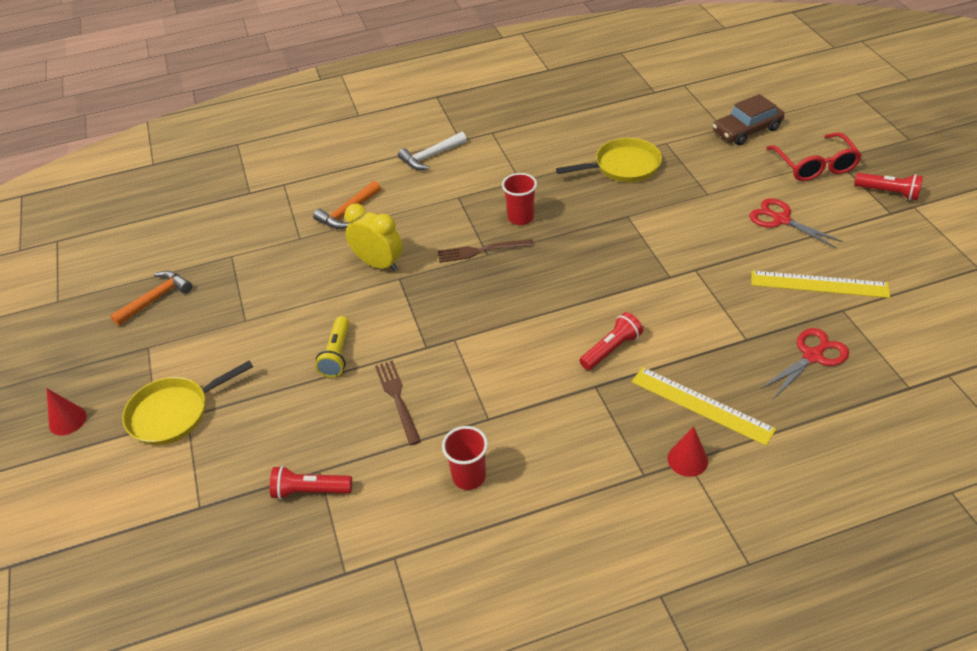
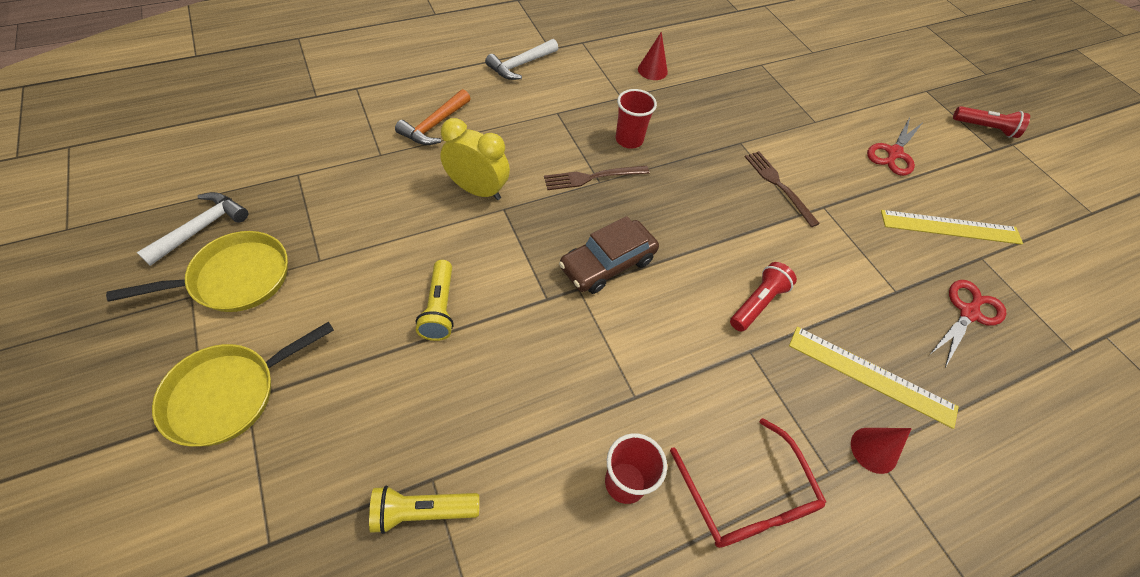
camera: 15 degrees left, 10 degrees up
red cone [47,389,87,436] -> red cone moved to [638,32,668,80]
orange hammer [110,271,192,326] -> white hammer [137,192,248,266]
red flashlight [270,466,352,500] -> yellow flashlight [369,486,479,534]
brown fork [375,360,421,445] -> brown fork moved to [745,151,820,227]
yellow pan [556,138,662,182] -> yellow pan moved to [106,231,288,312]
brown car [713,94,784,145] -> brown car moved to [559,216,659,294]
red scissors [749,198,844,249] -> red scissors turned 90 degrees counterclockwise [867,117,923,176]
red glasses [766,132,862,181] -> red glasses moved to [670,418,826,548]

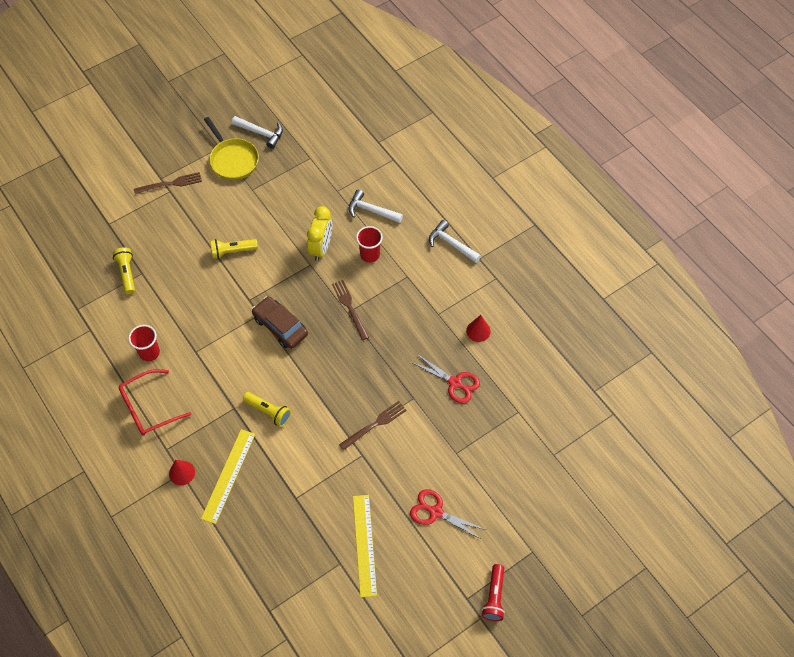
camera: 85 degrees right, 5 degrees up
yellow pan [152,322,334,447] -> brown fork [134,172,202,194]
orange hammer [395,89,471,145] -> white hammer [349,190,403,223]
red cup [616,89,657,149] -> red cup moved to [356,226,383,263]
red flashlight [730,262,797,332] -> yellow flashlight [243,392,291,427]
red scissors [930,280,1006,367] -> red scissors moved to [411,354,480,404]

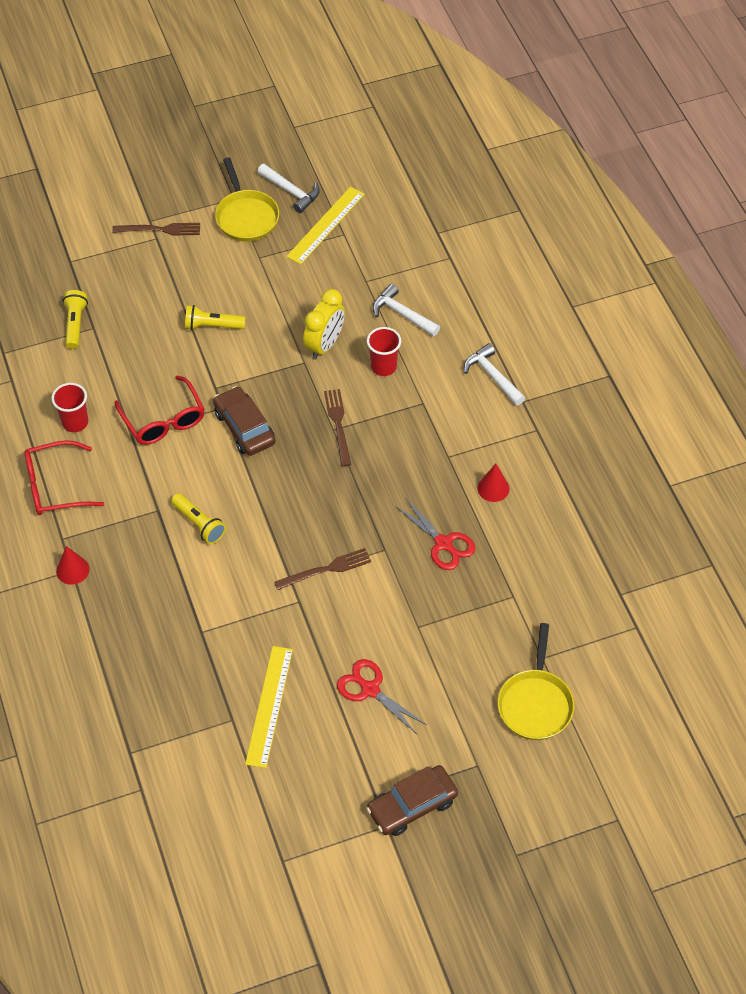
camera: 15 degrees right, 5 degrees down
yellow ruler [201,429,255,524] -> yellow ruler moved to [286,187,365,265]
red flashlight [482,564,505,621] -> brown car [366,765,458,836]
none -> red glasses [115,375,205,445]
none -> yellow pan [498,623,574,740]

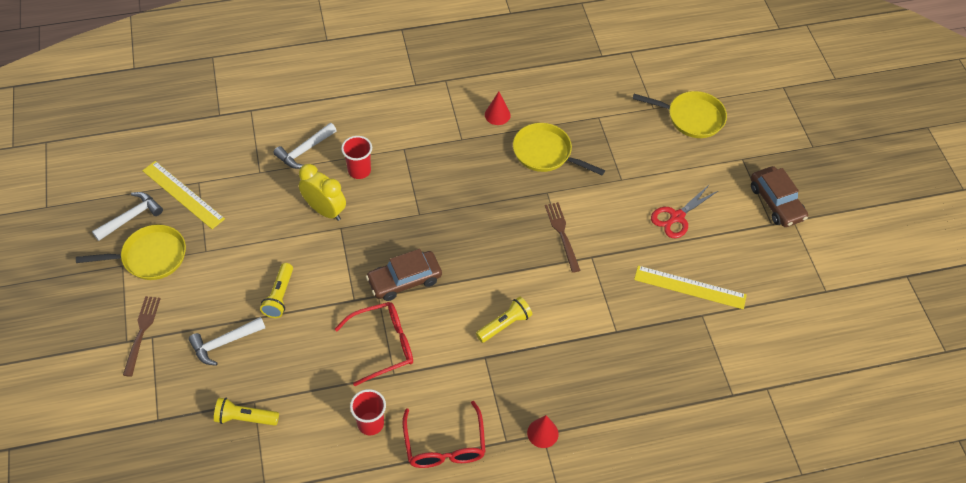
camera: 85 degrees left, 0 degrees up
brown fork [324,389,351,467] -> none
red scissors [395,499,475,570] -> yellow pan [513,123,605,175]
white hammer [464,343,525,406] -> white hammer moved to [189,317,265,366]

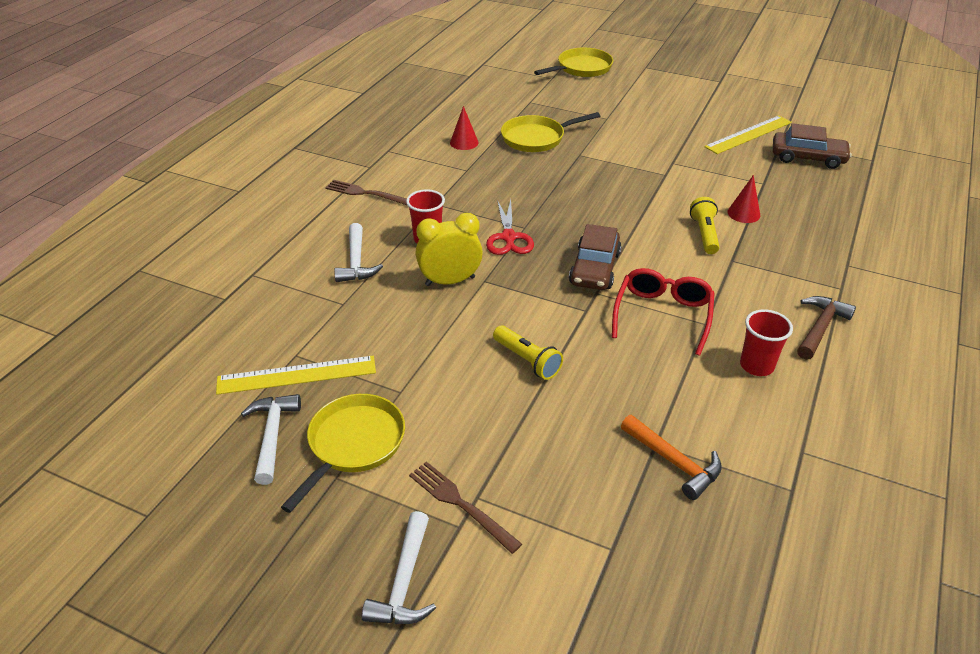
camera: 50 degrees left, 15 degrees down
white hammer [189,317,265,366] -> white hammer moved to [362,511,436,624]
yellow flashlight [214,398,279,426] -> orange hammer [621,415,722,500]
red glasses [403,401,486,468] -> brown hammer [797,296,856,360]
red cone [527,415,559,448] -> red cone moved to [728,175,760,223]
brown fork [545,202,581,273] -> brown fork moved to [325,180,408,206]
red scissors [651,184,718,238] -> red scissors moved to [486,200,534,255]
brown car [751,166,808,227] -> brown car moved to [773,123,852,169]

